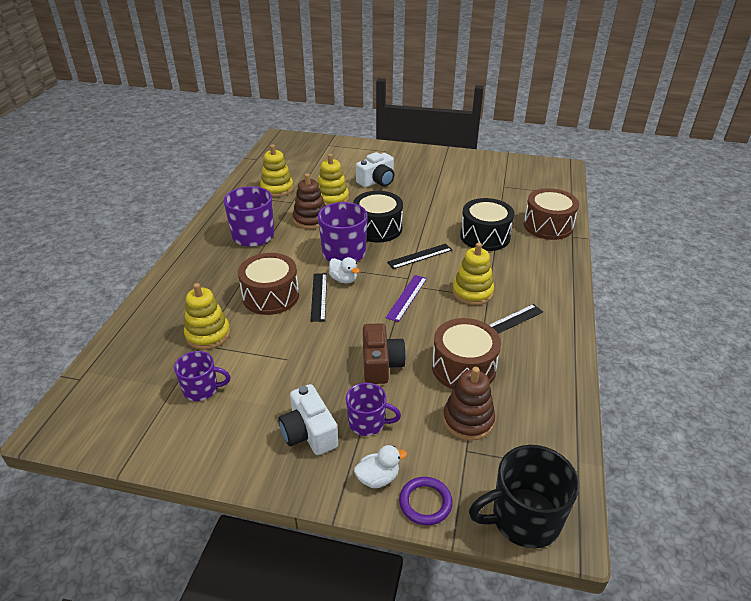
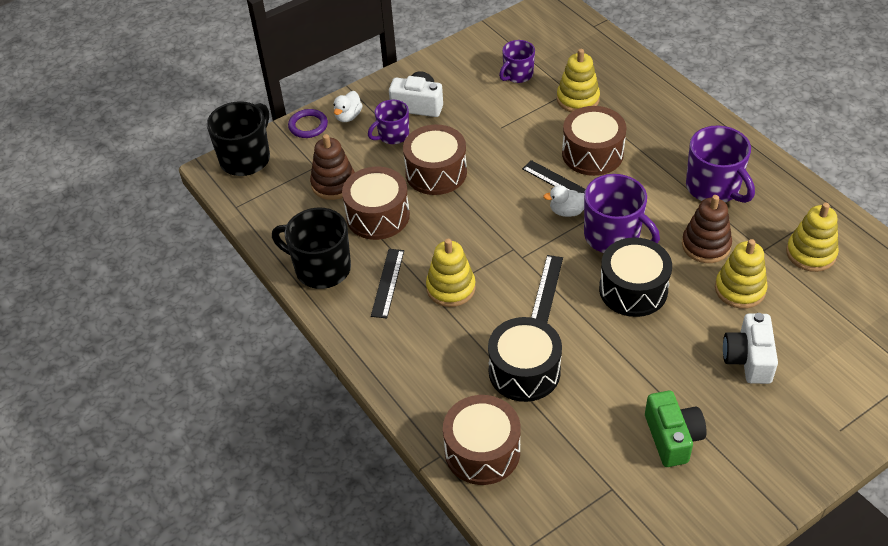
camera: 135 degrees right, 10 degrees up
brown camera [363,323,406,384] -> brown drum [403,125,467,195]
purple ruler [386,275,427,322] -> none
none -> black mug [272,208,351,289]
none -> green camera [645,391,707,467]

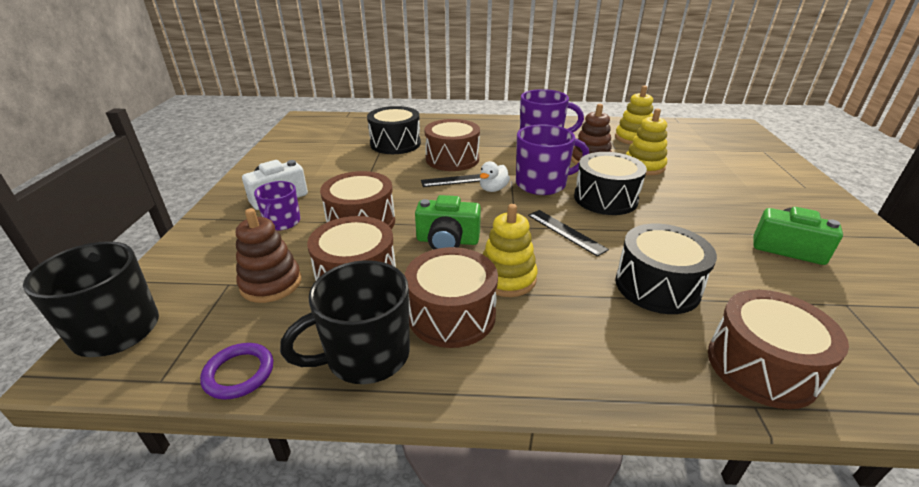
camera: 55 degrees left, 15 degrees down
purple ring [288,109,328,138] -> purple ring moved to [200,343,273,400]
white duck [334,91,363,122] -> none
black ruler [371,249,404,318] -> brown drum [405,247,498,348]
purple mug [499,40,535,83] -> none
yellow stacking toy [557,49,600,112] -> black drum [367,106,421,154]
white camera [723,313,778,384] -> none
none -> green camera [415,195,481,250]

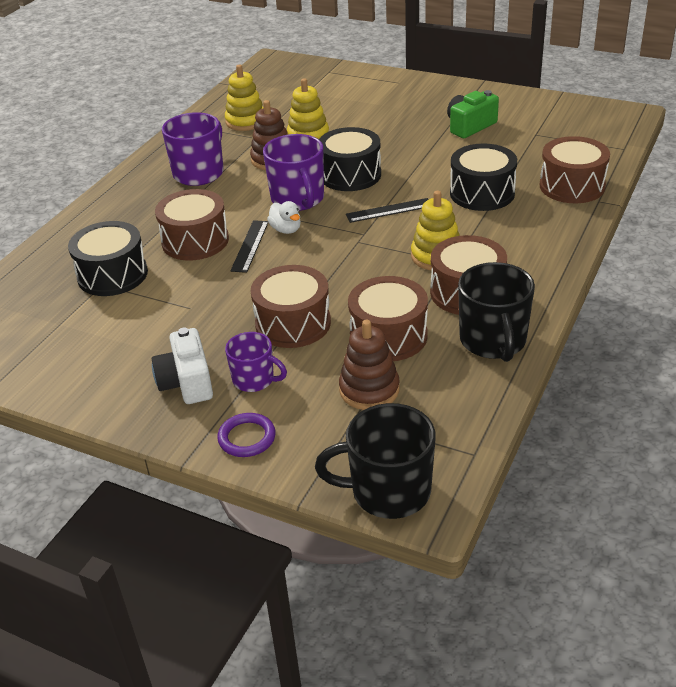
camera: 65 degrees left, 5 degrees up
purple ring [200,343,273,400] -> purple ring moved to [217,413,276,457]
green camera [415,195,481,250] -> none
purple mug [516,124,589,195] -> purple mug turned 150 degrees clockwise [263,134,324,211]

